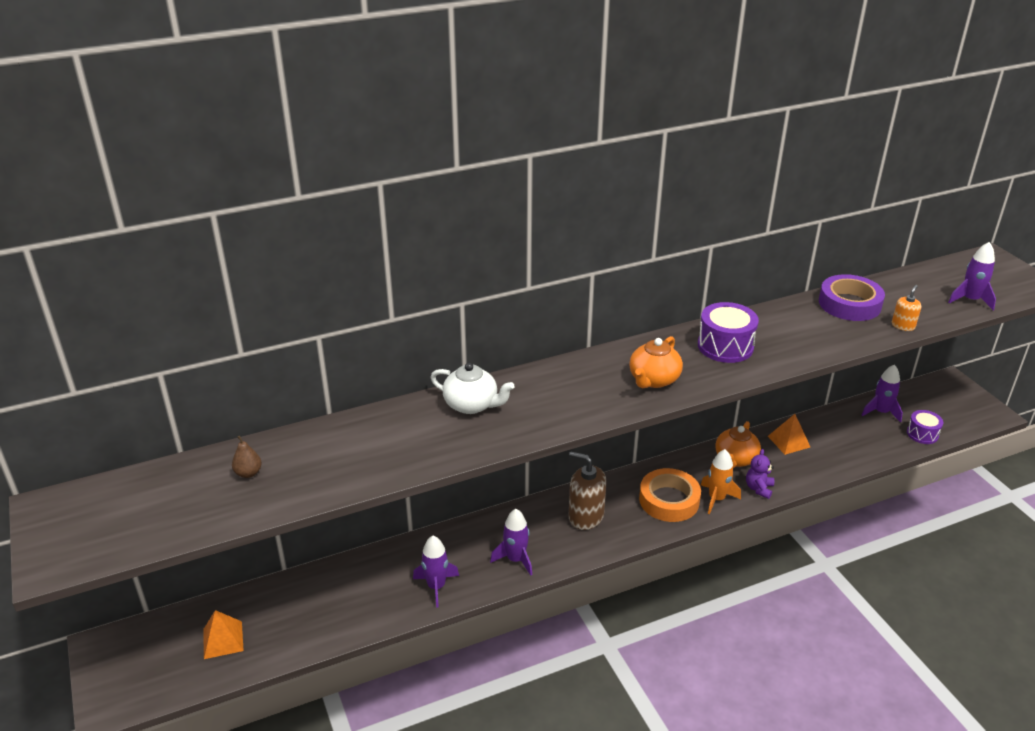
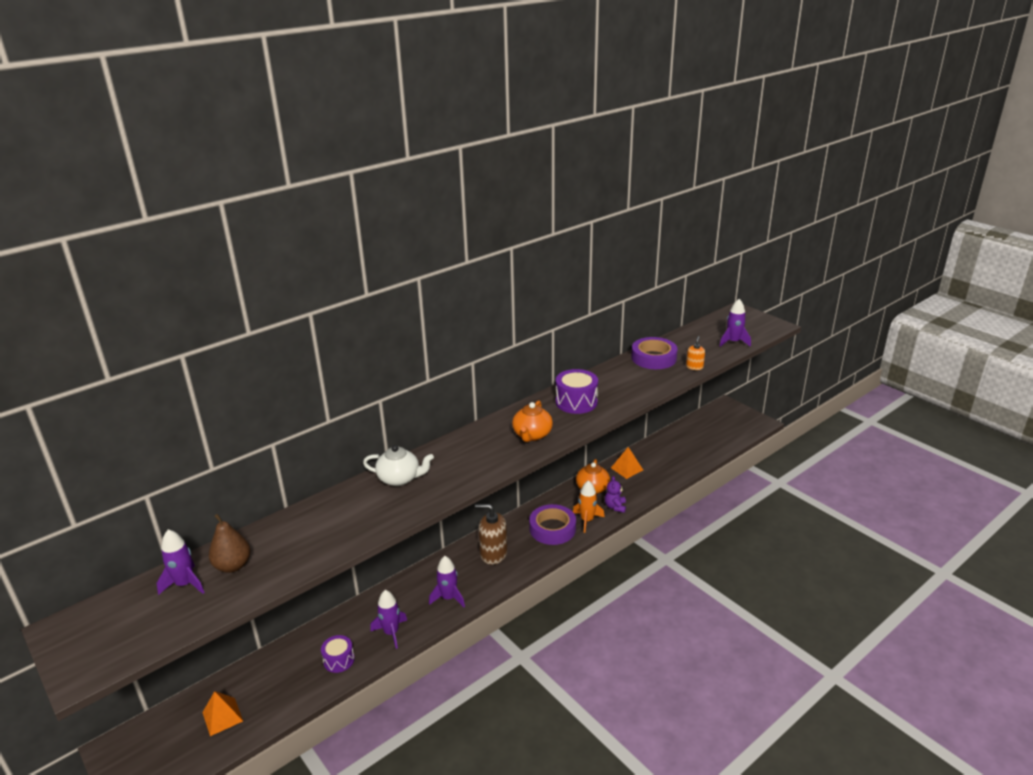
camera: 15 degrees left, 5 degrees down
brown pear [232,436,262,478] -> brown pear [209,514,251,573], size x1.65
orange tape [639,468,701,522] -> purple tape [529,504,576,545]
purple rocket [861,364,903,423] -> purple rocket moved to [157,529,205,595]
purple drum [907,410,943,444] -> purple drum moved to [321,635,354,673]

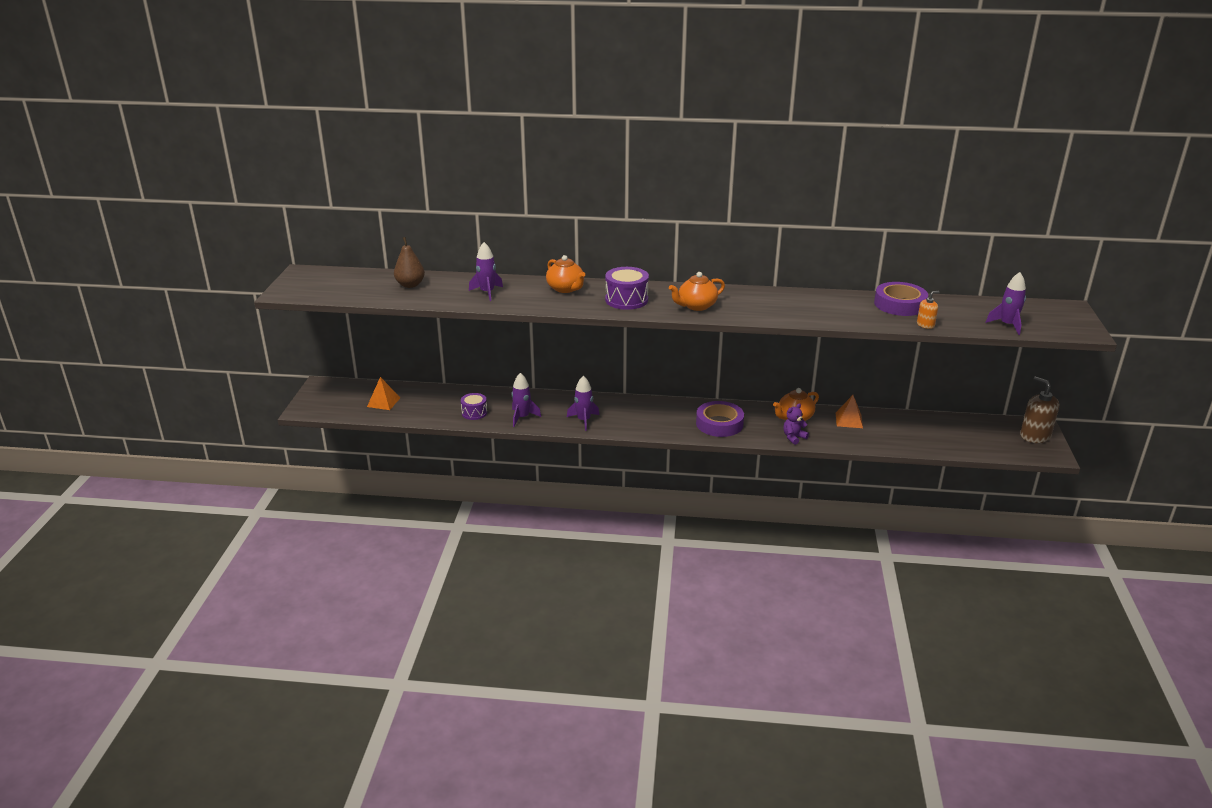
camera: 45 degrees right, 0 degrees up
purple rocket [157,529,205,595] -> purple rocket moved to [469,242,503,301]
white teapot [363,445,434,486] -> orange teapot [546,255,585,293]
brown soap dispenser [475,504,507,565] -> brown soap dispenser moved to [1020,376,1059,443]
purple drum [556,369,598,414] -> purple drum moved to [605,267,649,310]
orange rocket [573,480,605,533] -> none

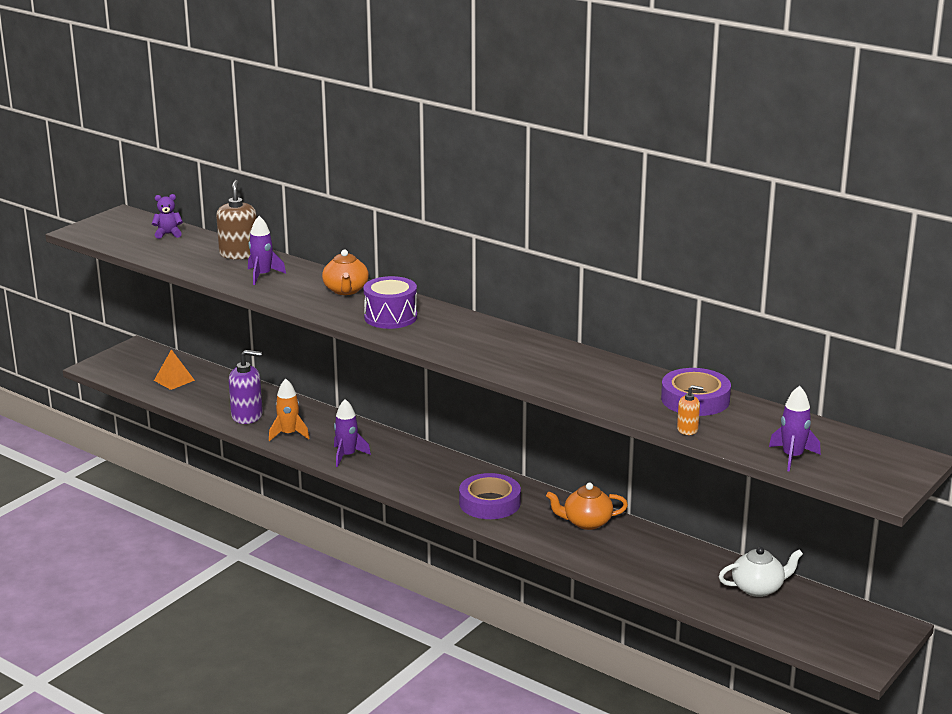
camera: 30 degrees right, 5 degrees down
brown pear [394,237,425,288] -> none
purple drum [461,393,487,420] -> purple soap dispenser [229,350,263,424]
purple rocket [512,373,541,427] -> orange rocket [269,379,309,441]
orange teapot [669,272,725,311] -> none
purple teddy bear [783,403,809,445] -> purple teddy bear moved to [152,194,183,239]
orange pyramid [836,395,863,428] -> none
brown soap dispenser [1020,376,1059,443] -> brown soap dispenser moved to [216,180,257,259]
none -> white teapot [718,547,803,597]

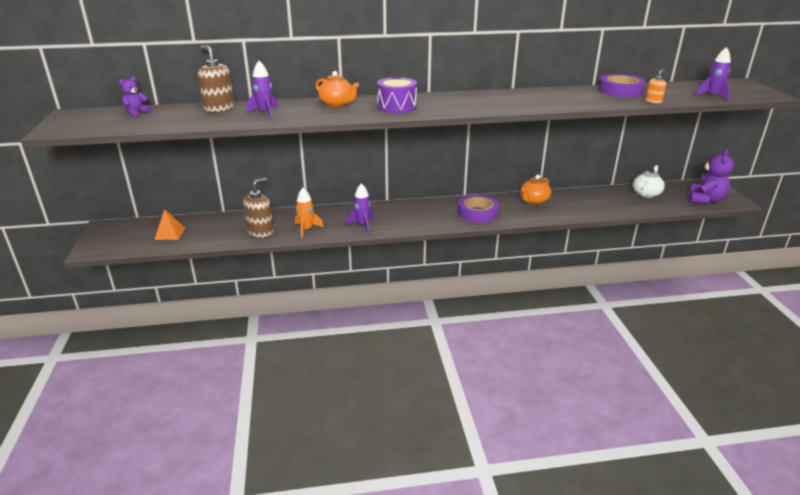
camera: 45 degrees left, 5 degrees up
purple soap dispenser [229,350,263,424] -> brown soap dispenser [243,178,274,238]
none -> purple teddy bear [689,149,734,204]

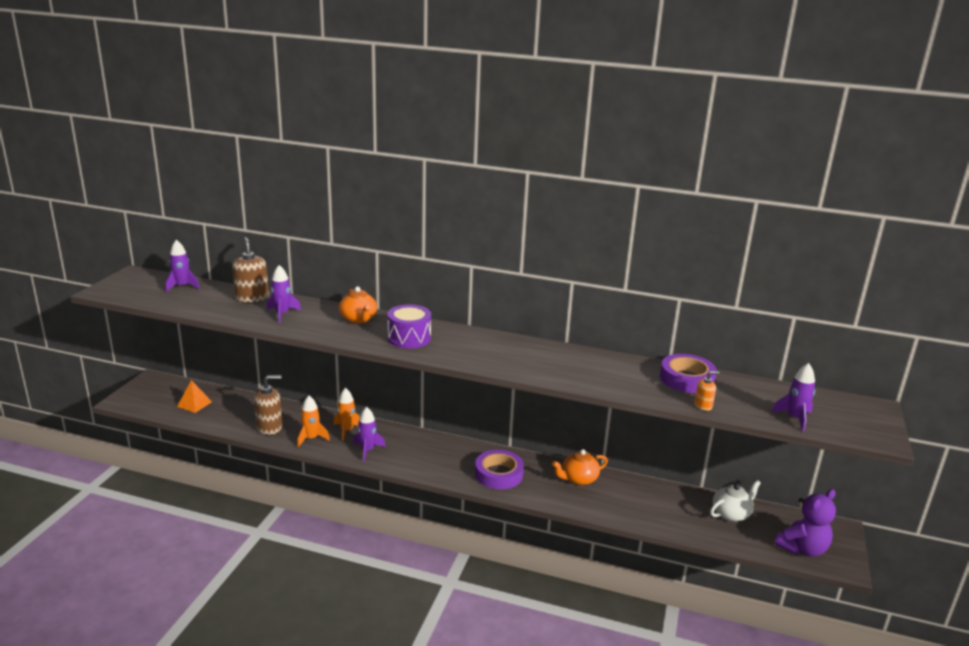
camera: 25 degrees right, 5 degrees down
purple teddy bear [119,76,152,117] -> purple rocket [165,240,200,292]
none -> orange rocket [334,388,360,441]

